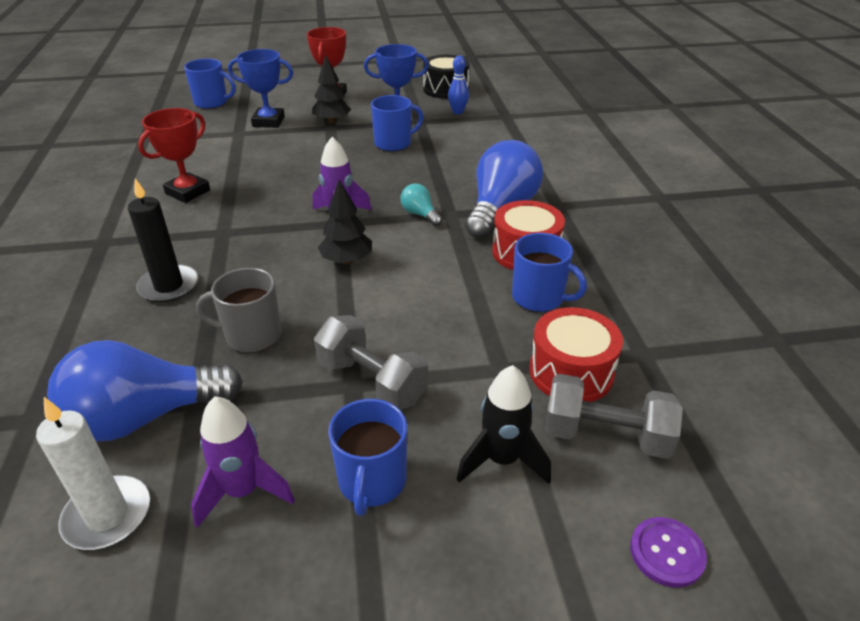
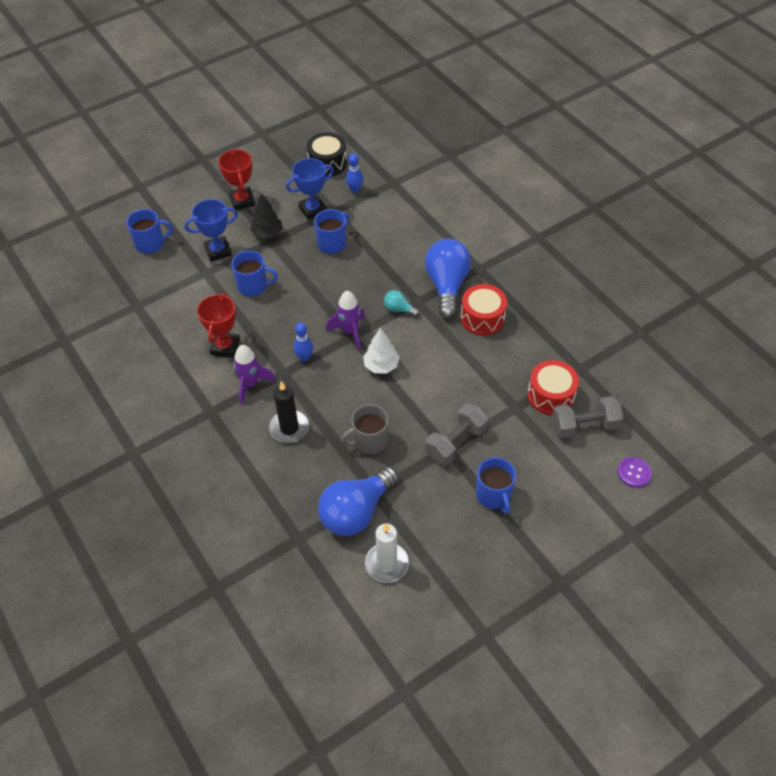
camera: 25 degrees left, 15 degrees up
purple rocket [191,396,295,528] -> purple rocket moved to [233,345,276,405]
grey dumbbell [314,315,428,410] -> grey dumbbell turned 60 degrees counterclockwise [425,403,488,465]
black tree [318,179,372,264] -> white tree [363,327,399,374]
black rocket [457,365,551,484] -> none
blue mug [512,233,587,312] -> blue mug moved to [231,250,278,296]
none -> blue bowling pin [293,322,313,361]

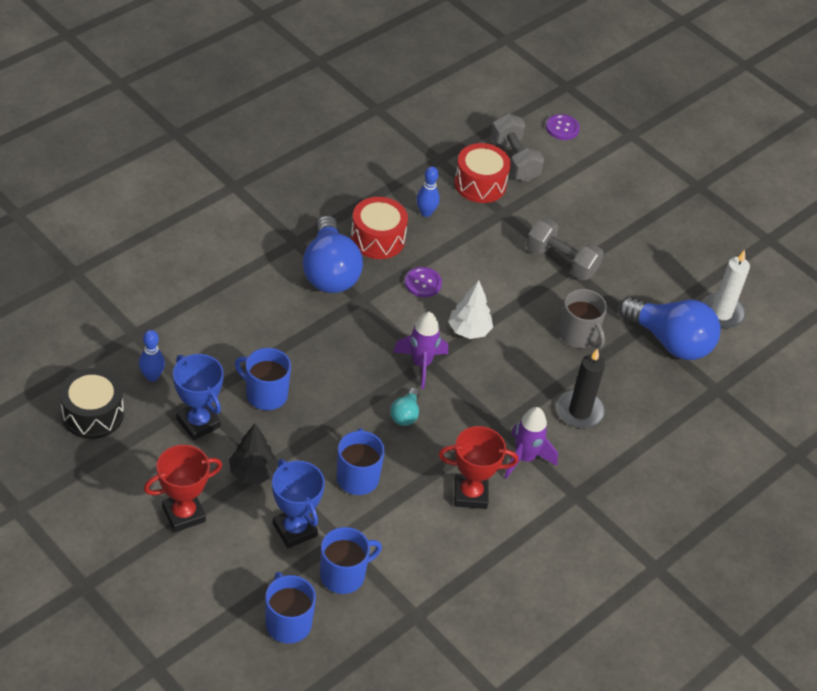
camera: 105 degrees left, 5 degrees down
blue bowling pin [293,322,313,361] -> blue bowling pin moved to [416,166,440,217]
turquoise light bulb [384,290,420,317] -> turquoise light bulb moved to [390,388,419,426]
blue light bulb [425,239,471,319] -> blue light bulb turned 90 degrees counterclockwise [303,215,363,293]
blue mug [476,457,516,514] -> blue mug moved to [320,527,382,594]
none -> purple button [405,267,442,297]

